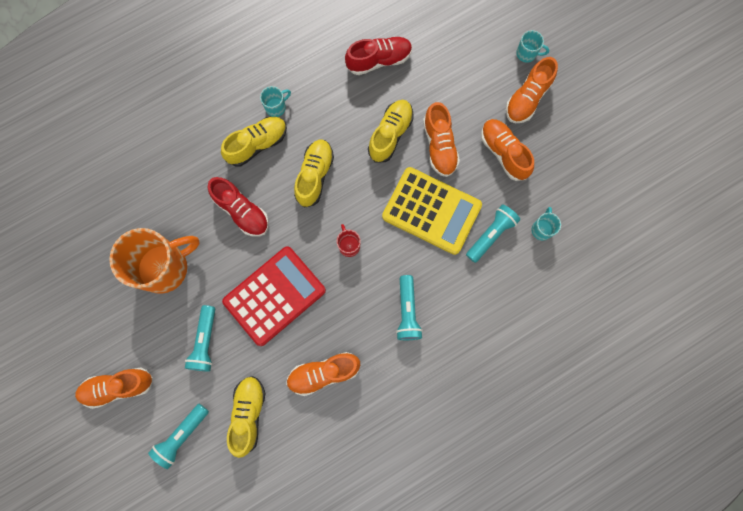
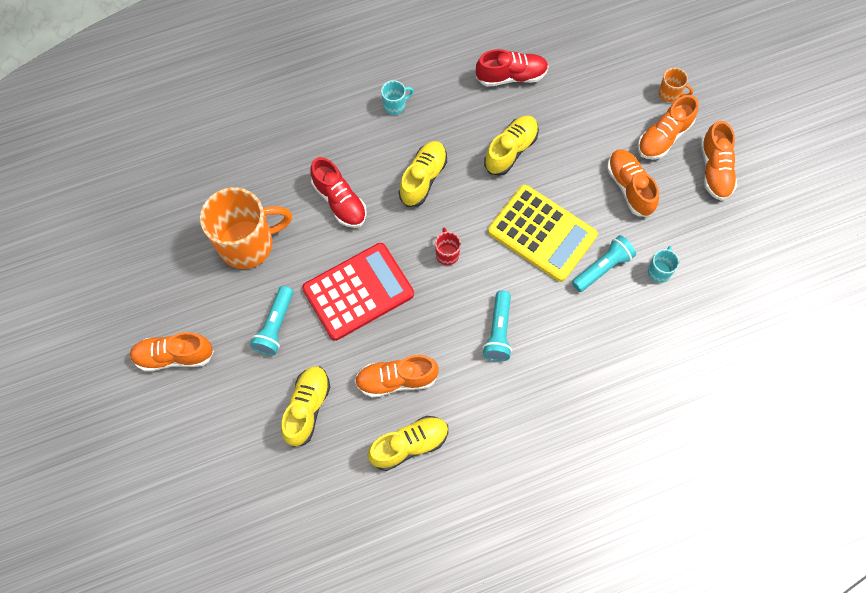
camera: 10 degrees right, 10 degrees down
turquoise flashlight [148,404,209,469] -> none
yellow shoe [221,117,287,167] -> yellow shoe moved to [367,416,448,471]
orange shoe [423,102,460,177] -> orange shoe moved to [701,121,737,201]
turquoise mug [516,30,549,63] -> orange mug [658,68,693,102]

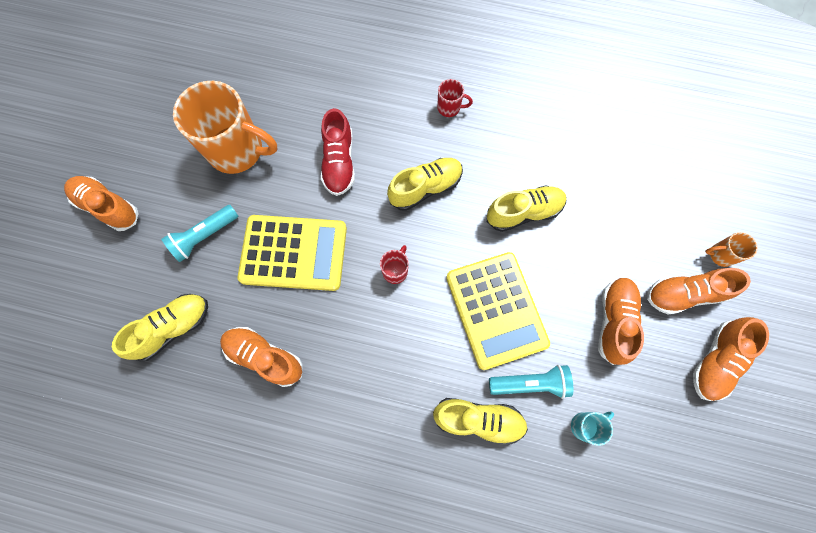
camera: 35 degrees right, 5 degrees up
red calculator [302,243,414,341] -> yellow calculator [238,215,347,291]
yellow shoe [367,416,448,471] -> yellow shoe moved to [433,398,528,446]
turquoise mug [381,80,414,115] -> red mug [437,79,473,117]
red shoe [476,49,549,87] -> none
turquoise flashlight [483,291,512,361] -> none
orange mug [658,68,693,102] -> orange mug turned 120 degrees clockwise [705,232,758,267]

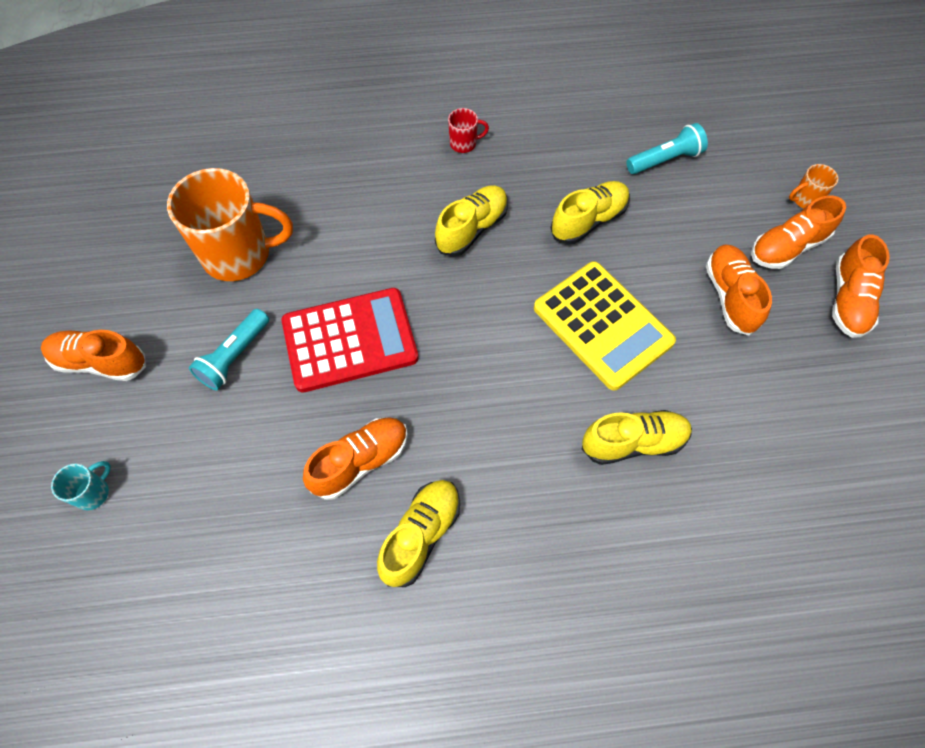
camera: 20 degrees left, 10 degrees down
yellow shoe [112,294,208,361] -> yellow shoe moved to [377,480,460,587]
orange shoe [220,327,303,387] -> orange shoe turned 135 degrees clockwise [303,417,408,500]
yellow calculator [238,215,347,291] -> red calculator [282,288,418,393]
red shoe [321,108,355,196] -> none
red mug [380,245,409,284] -> none
turquoise flashlight [489,365,573,399] -> turquoise flashlight moved to [626,123,708,174]
turquoise mug [571,411,614,446] -> turquoise mug moved to [51,461,111,510]

